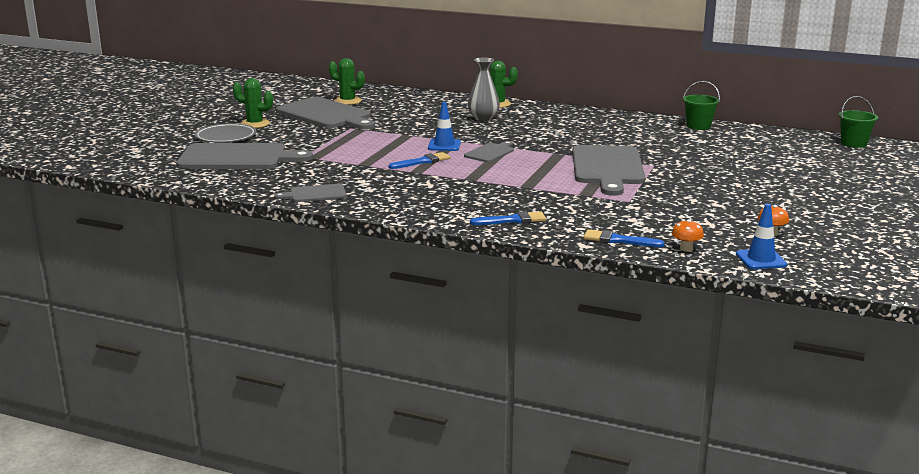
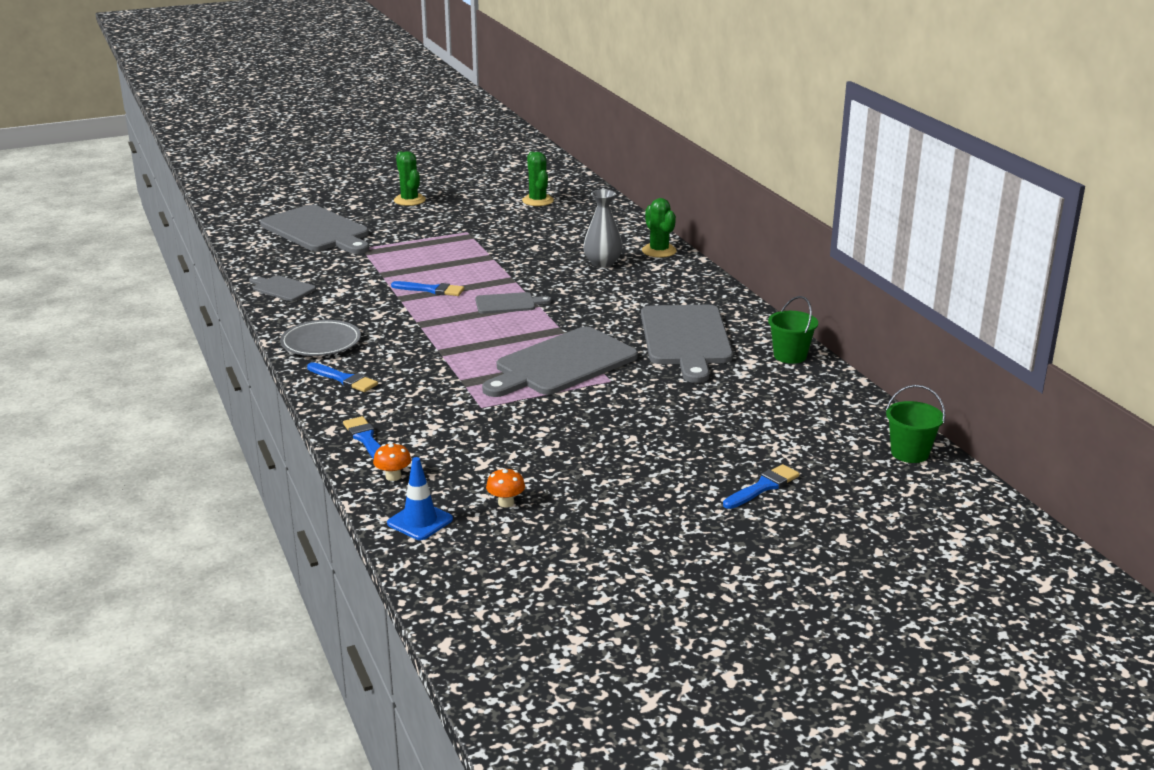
camera: 45 degrees right, 5 degrees up
grey plate [195,123,256,143] -> grey plate moved to [280,320,361,356]
grey cutting board [276,97,375,130] -> grey cutting board moved to [641,305,733,383]
blue traffic cone [428,102,461,151] -> none
none -> blue brush [723,464,800,509]

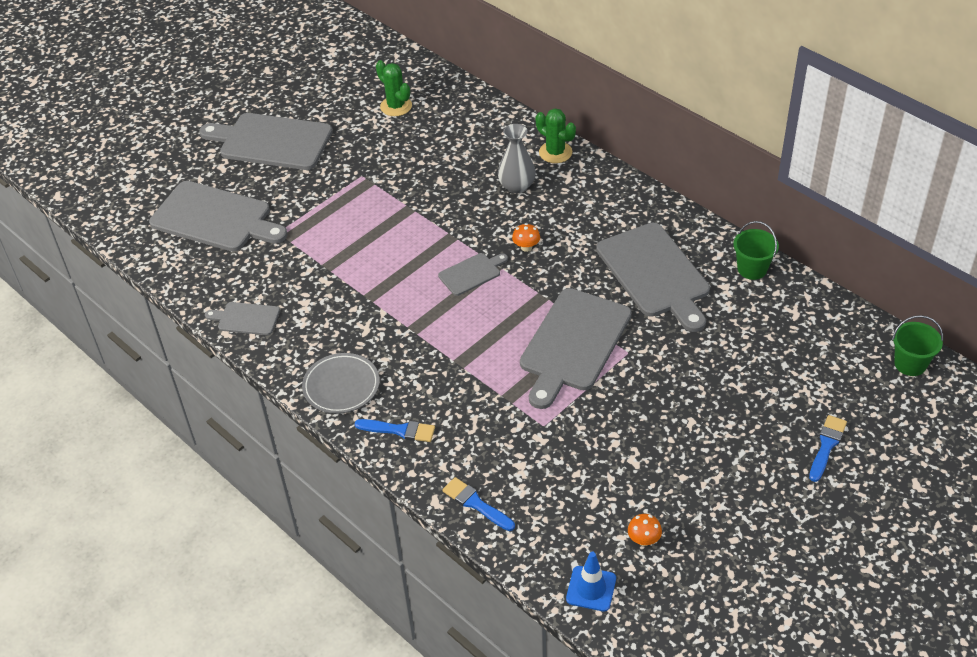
camera: 20 degrees left, 20 degrees up
orange mushroom [373,443,411,481] -> orange mushroom moved to [512,223,540,252]
blue brush [391,281,464,296] -> none
green cactus [394,151,426,206] -> grey cutting board [199,113,333,170]

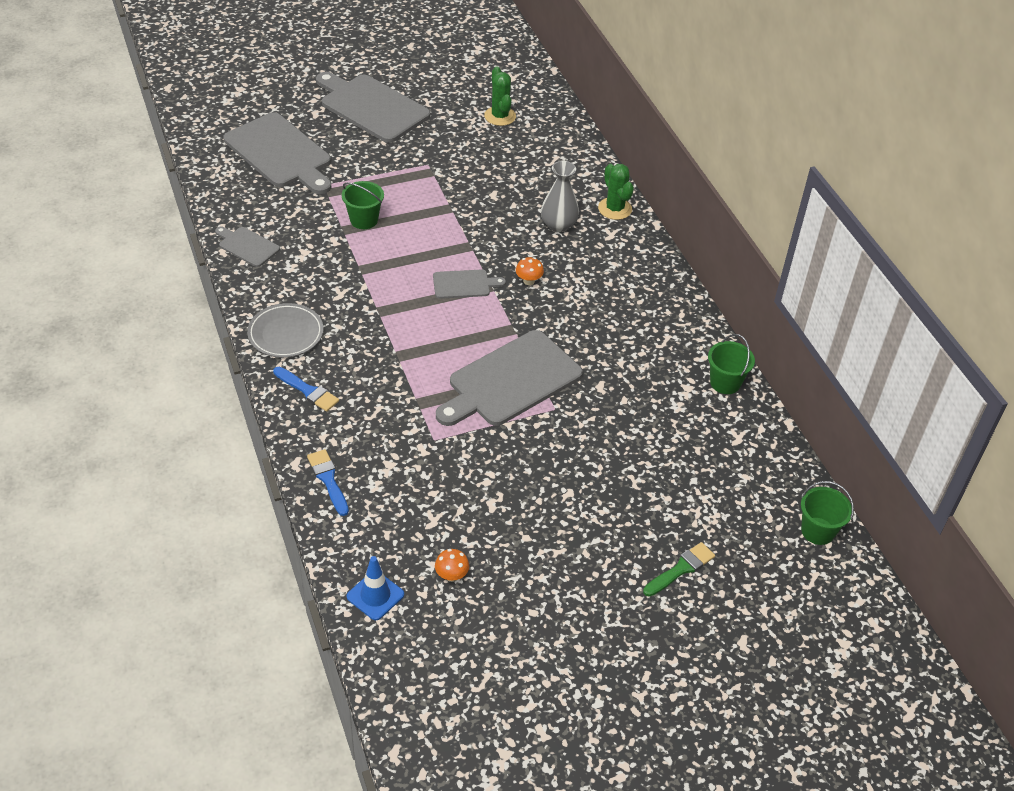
camera: 20 degrees right, 0 degrees up
grey cutting board [596,223,710,332] -> none
blue brush [809,415,847,482] -> green brush [643,542,715,597]
none -> green bucket [342,181,384,229]

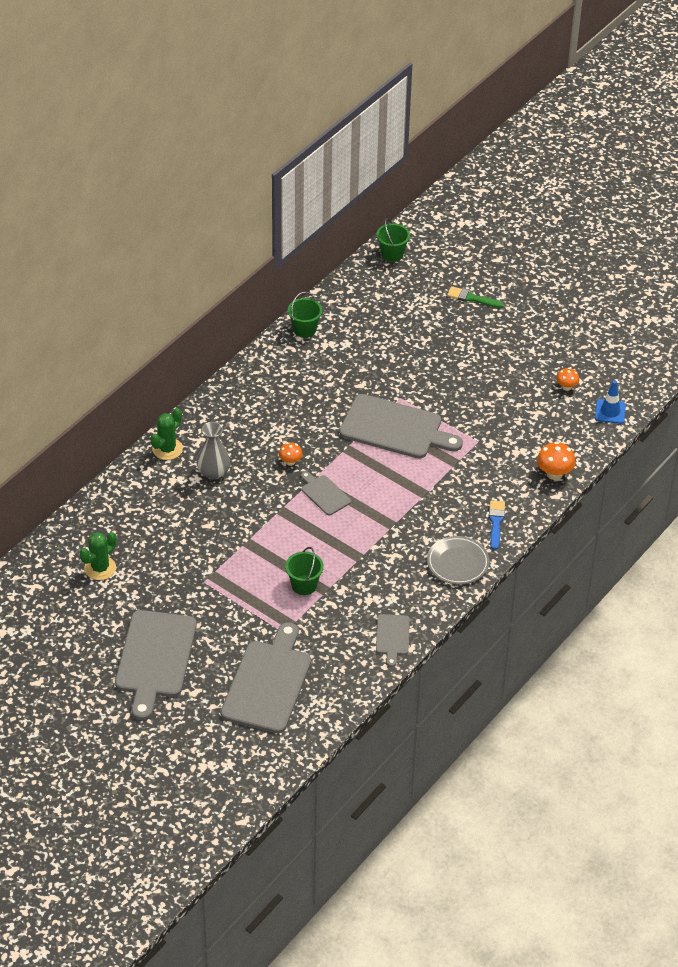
camera: 120 degrees left, 0 degrees up
blue brush [307,449,349,516] -> orange mushroom [537,441,576,480]

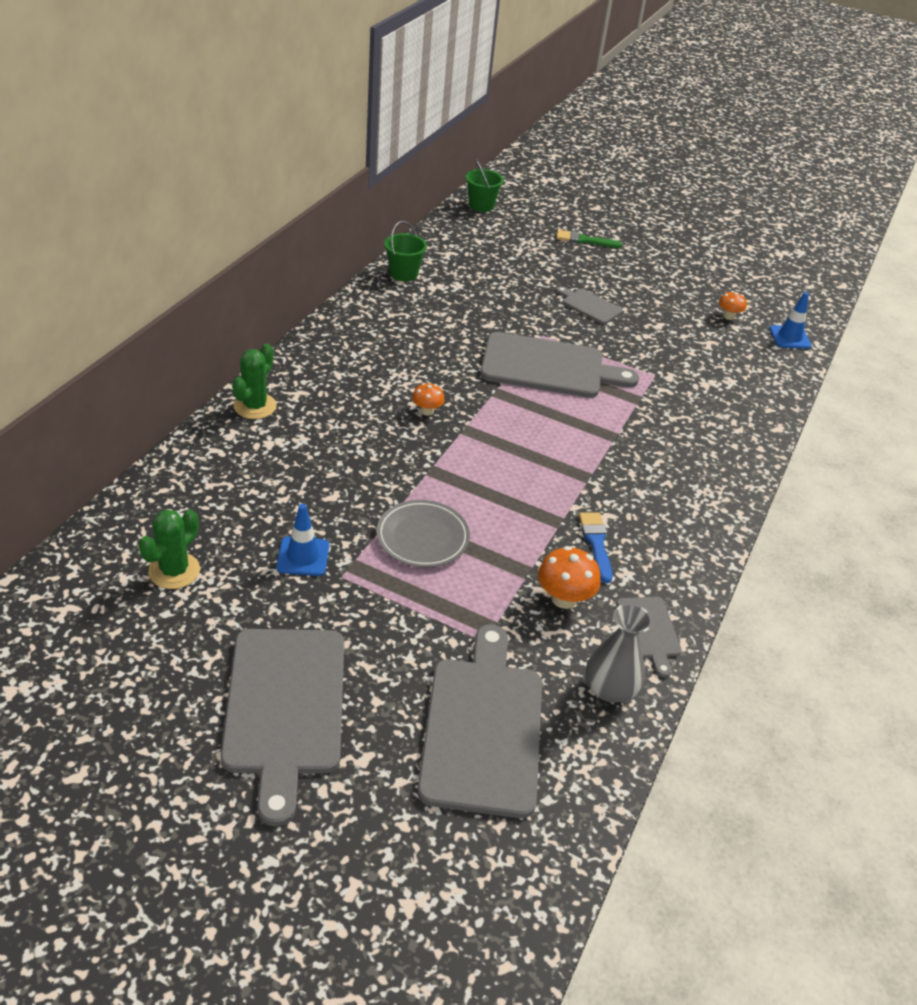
camera: 15 degrees left, 5 degrees down
grey vase [197,422,230,479] -> grey vase moved to [586,604,652,703]
green bucket [285,547,324,595] -> none
grey cutting board [301,471,351,515] -> grey cutting board moved to [556,286,623,324]
grey plate [427,536,490,584] -> grey plate moved to [376,500,470,567]
blue brush [489,500,505,550] -> blue brush moved to [579,512,613,583]
orange mushroom [537,441,576,480] -> orange mushroom moved to [538,546,601,609]
none -> blue traffic cone [276,504,329,576]

